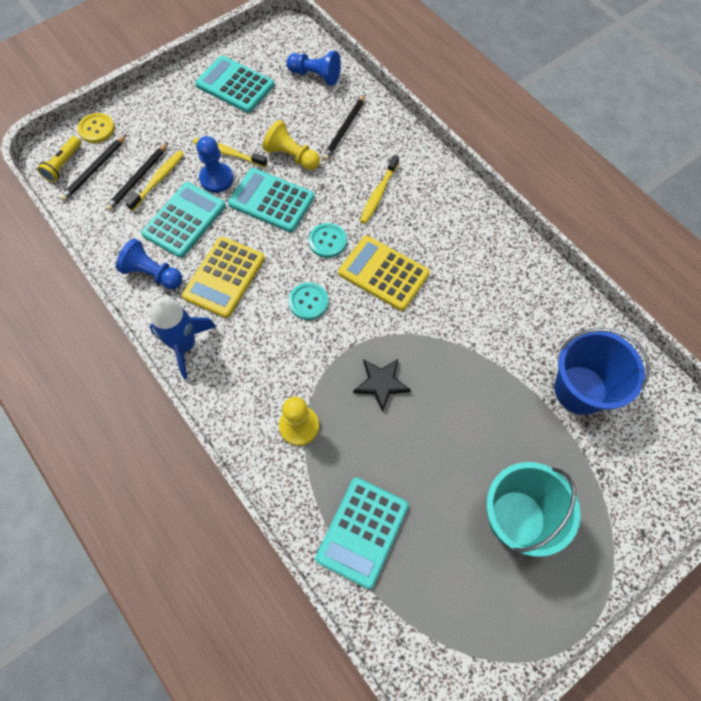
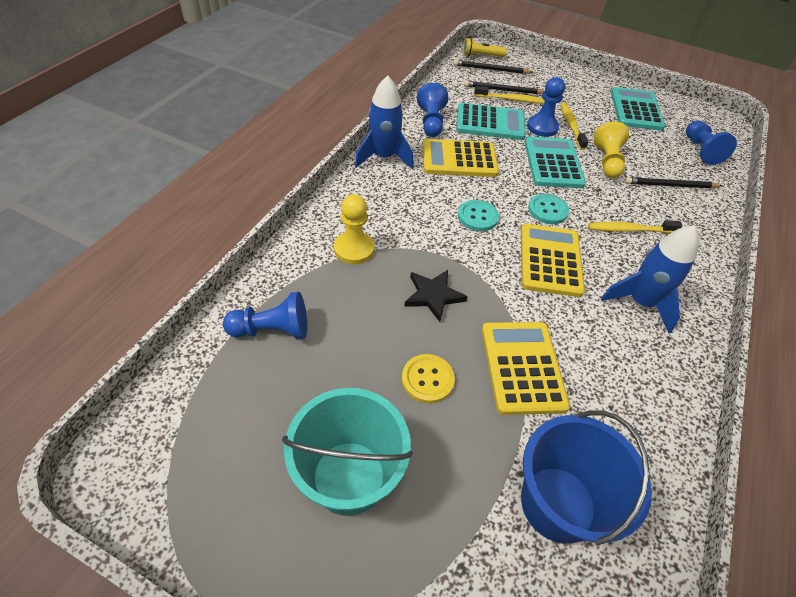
camera: 60 degrees right, 15 degrees down
yellow button [78,113,115,143] -> yellow button moved to [402,354,455,404]
turquoise calculator [315,478,409,589] -> blue pawn [223,292,307,339]
none -> yellow calculator [482,322,570,415]
none -> blue rocket [601,225,699,333]

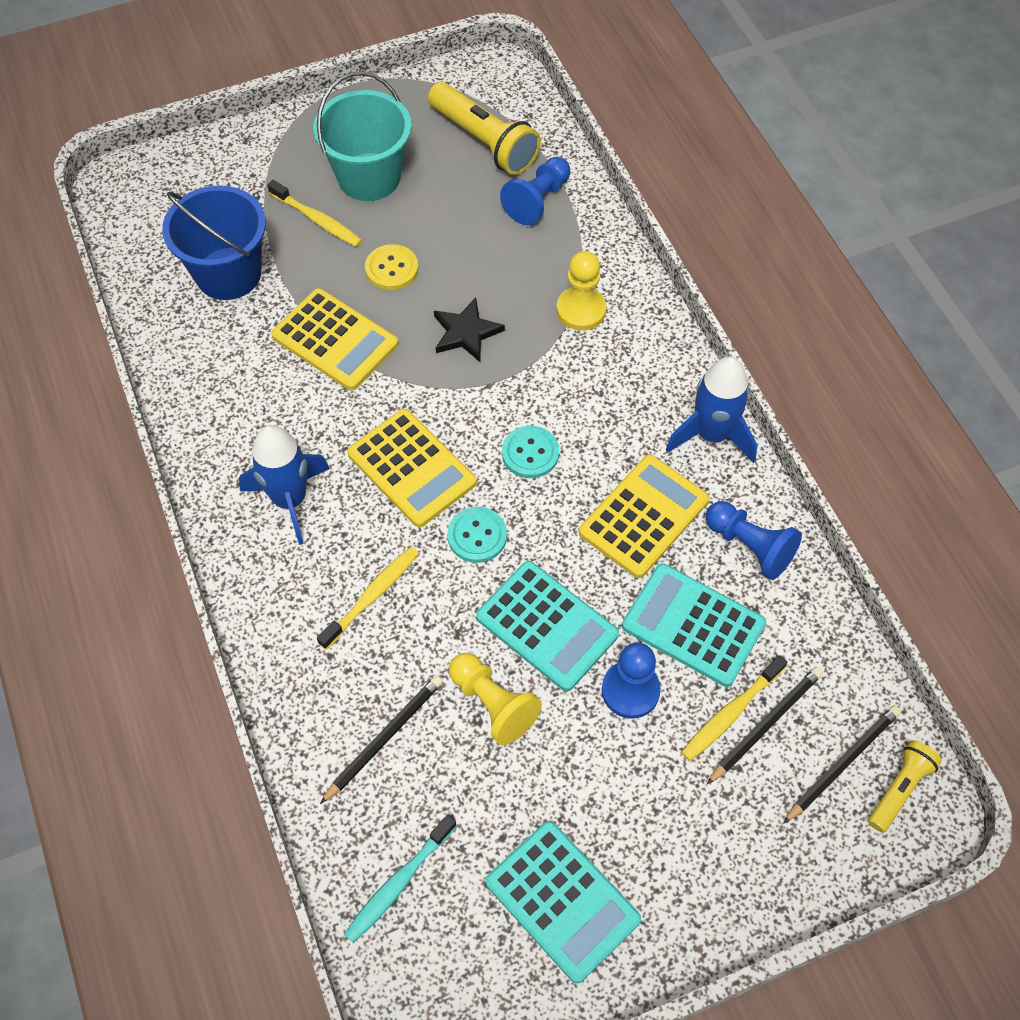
camera: 135 degrees right, 10 degrees up
turquoise calculator [456,103,526,140] -> turquoise calculator turned 75 degrees clockwise [622,563,766,687]
yellow toothbrush [560,103,589,150] -> yellow toothbrush moved to [267,180,362,247]
blue pawn [686,120,737,165] -> turquoise toothbrush [344,815,457,943]
none -> yellow flashlight [428,82,541,175]

